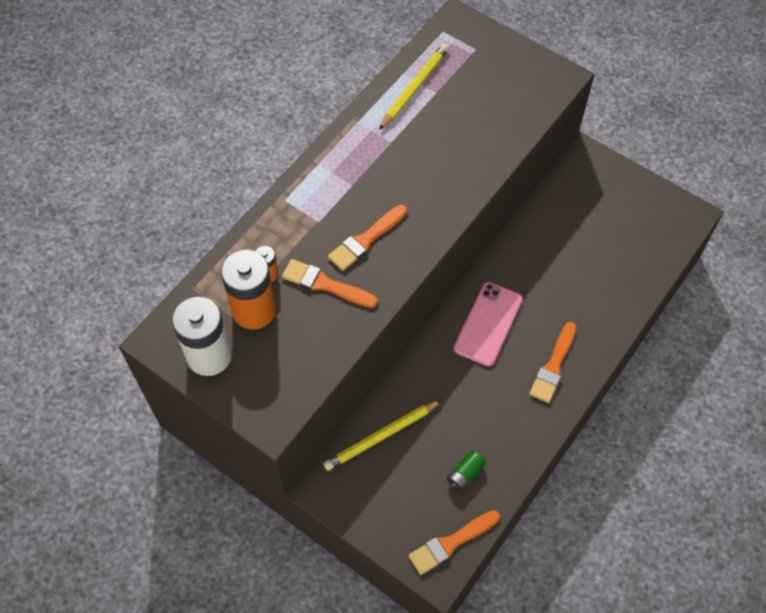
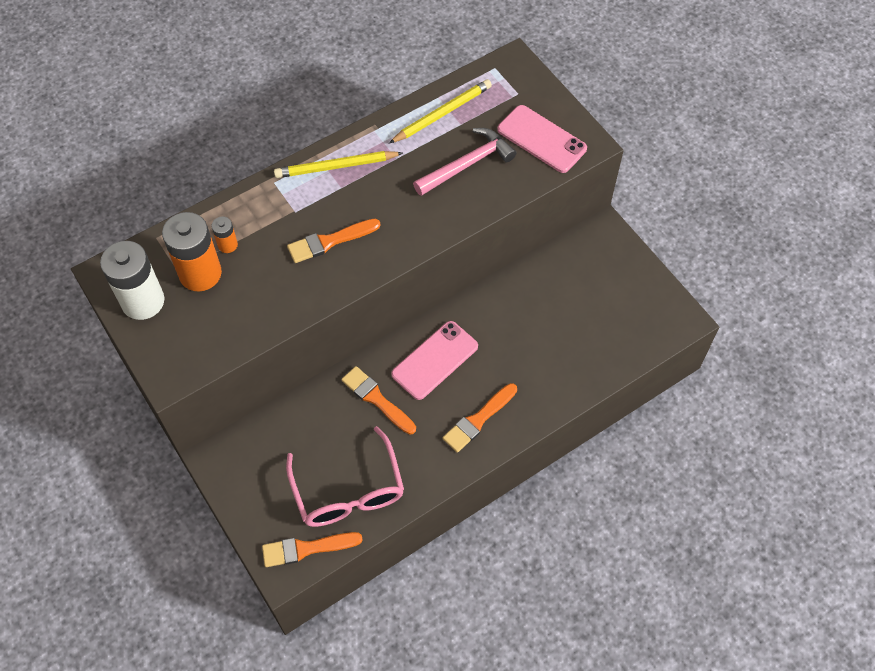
camera: 20 degrees right, 0 degrees up
orange brush [282,259,378,308] -> orange brush moved to [341,366,416,435]
yellow pencil [323,400,442,471] -> yellow pencil moved to [274,151,403,178]
green battery [447,451,486,492] -> pink glasses [286,426,404,527]
none -> pink hammer [413,128,516,196]
none -> pink phone [497,105,587,173]

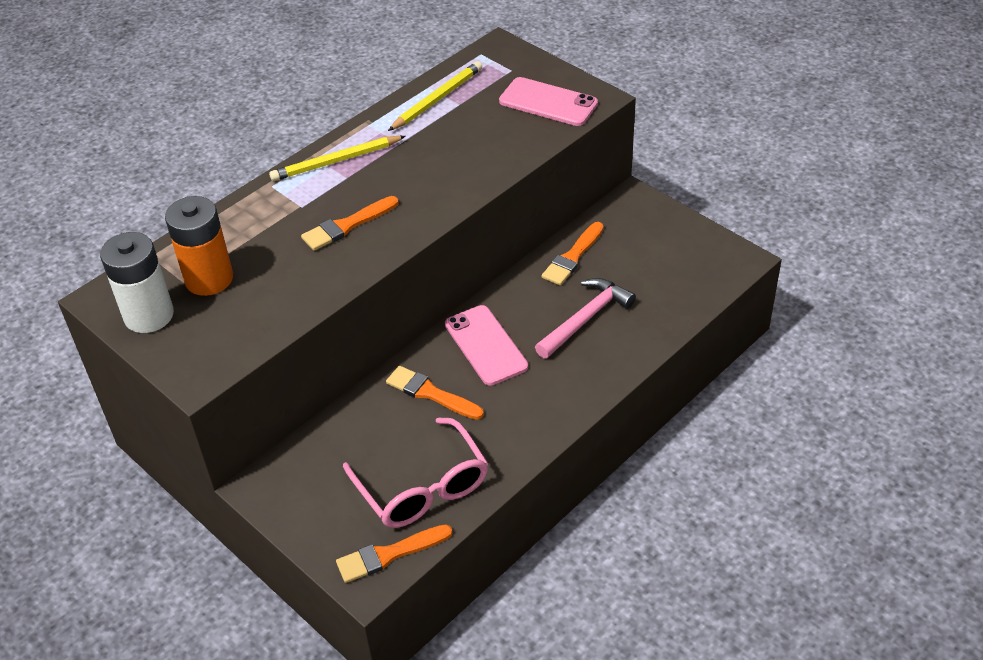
camera: 10 degrees left, 15 degrees down
orange battery [211,217,238,253] -> none
pink phone [391,321,478,400] -> pink phone turned 60 degrees counterclockwise [445,305,528,386]
pink hammer [413,128,516,196] -> pink hammer moved to [535,278,636,359]
orange brush [442,383,517,453] -> orange brush moved to [542,222,604,285]

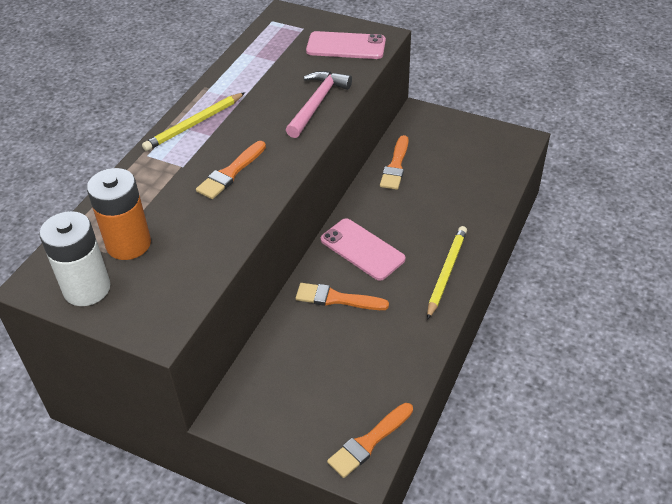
camera: 20 degrees left, 0 degrees up
pink glasses [343,417,488,528] -> none
yellow pencil [388,61,482,131] -> yellow pencil moved to [427,226,467,320]
pink hammer [535,278,636,359] -> pink hammer moved to [286,71,352,138]

